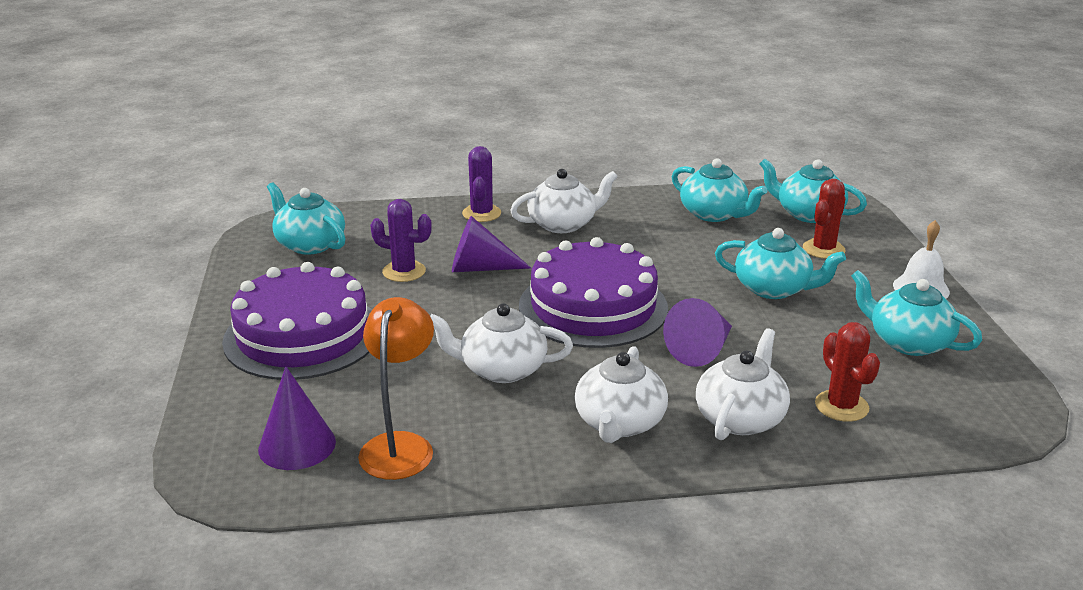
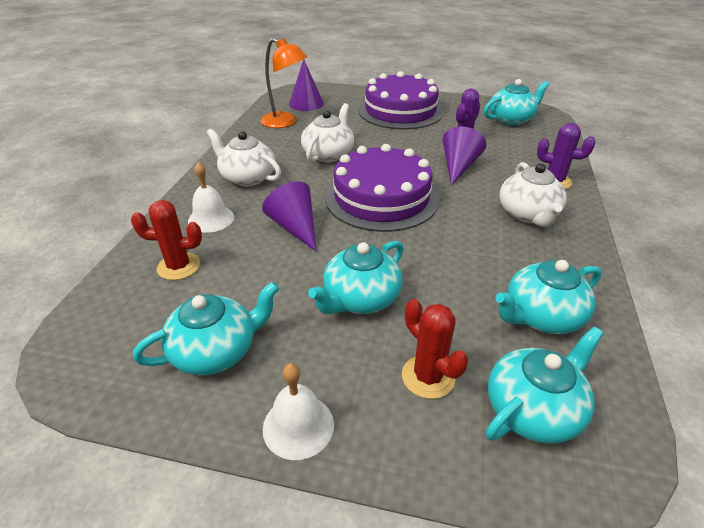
camera: 110 degrees right, 10 degrees up
white teapot [696,328,790,440] -> white bell [188,162,234,233]

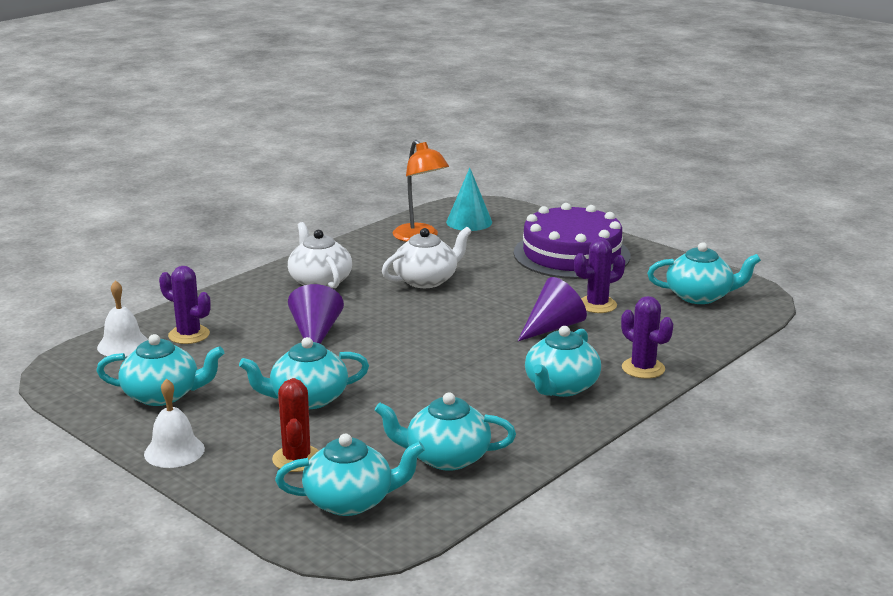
camera: 30 degrees right, 15 degrees down
red cactus [131,200,202,280] -> purple cactus [159,266,211,344]
white bell [188,162,234,233] -> white bell moved to [97,280,148,357]
purple cone [289,59,324,111] -> turquoise cone [446,168,492,231]
purple cake [325,144,439,232] -> none
white teapot [499,162,567,227] -> turquoise teapot [525,326,601,397]

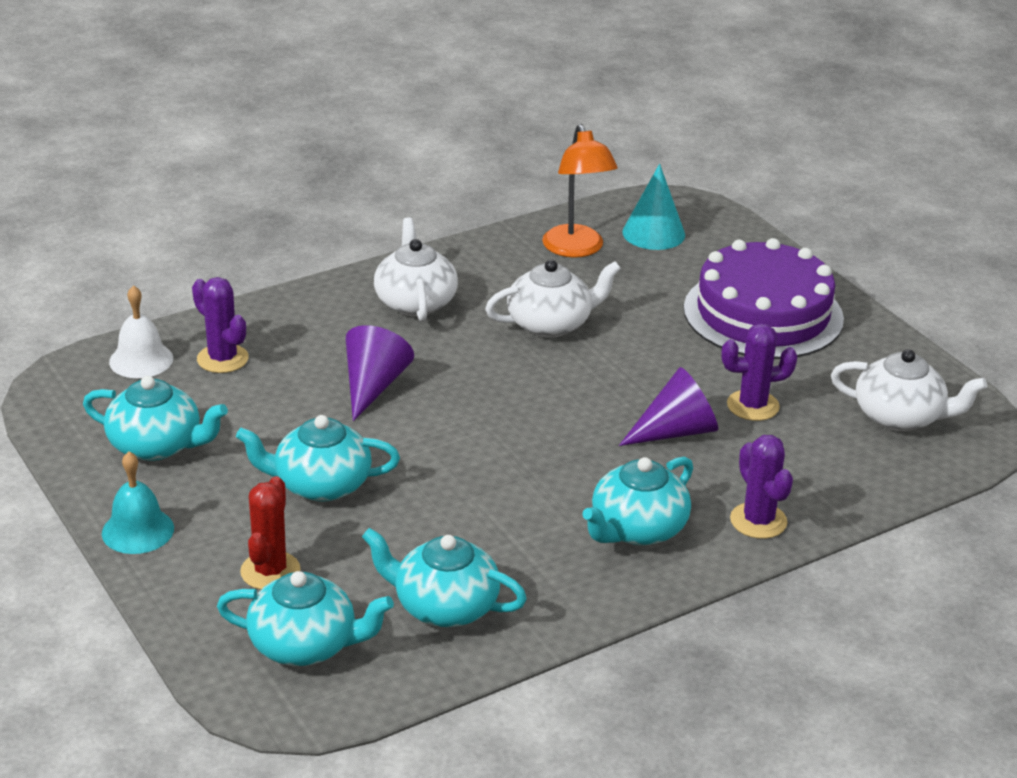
camera: 15 degrees right, 10 degrees up
white bell [144,378,205,468] -> turquoise bell [102,452,174,554]
turquoise teapot [647,242,761,304] -> white teapot [831,349,987,431]

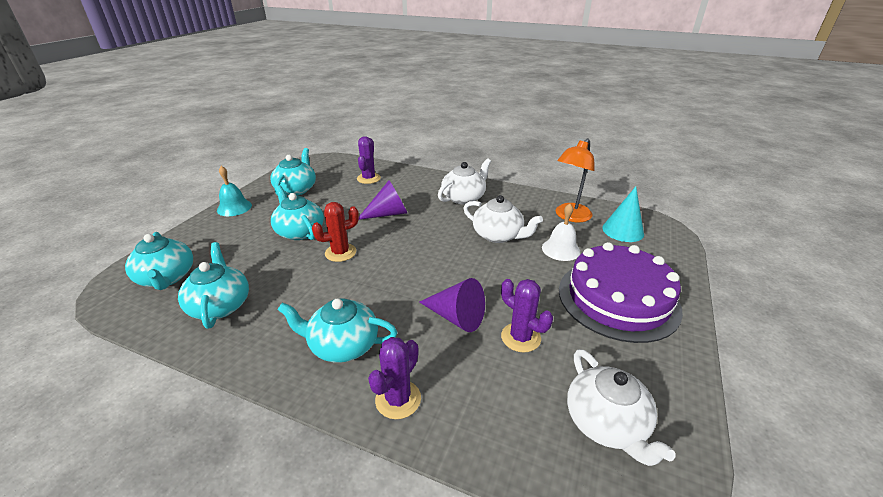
camera: 55 degrees right, 0 degrees up
turquoise teapot [83,376,228,461] -> turquoise teapot turned 150 degrees counterclockwise [270,148,316,196]
white bell [109,285,173,378] -> white bell moved to [542,204,581,261]
red cactus [240,476,301,590] -> red cactus moved to [312,202,359,262]

